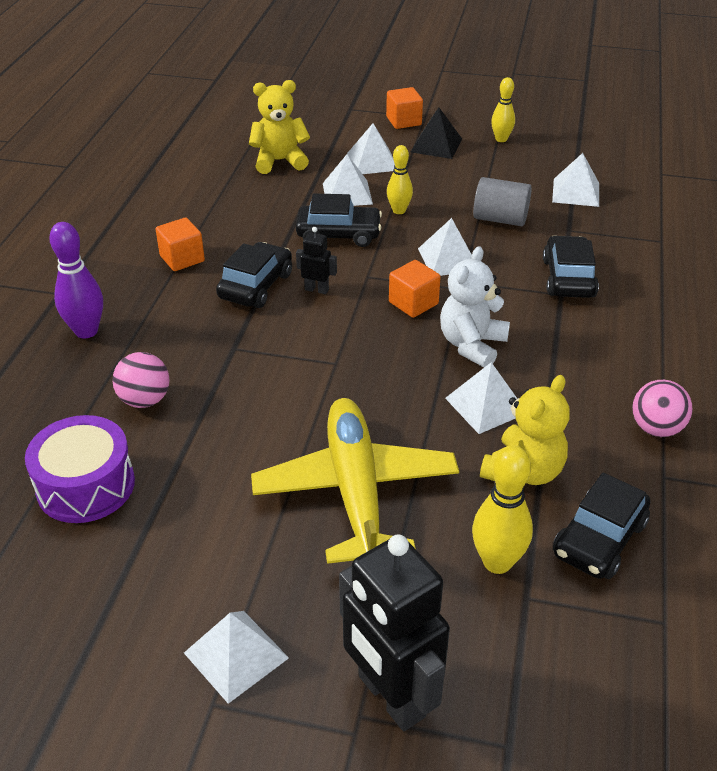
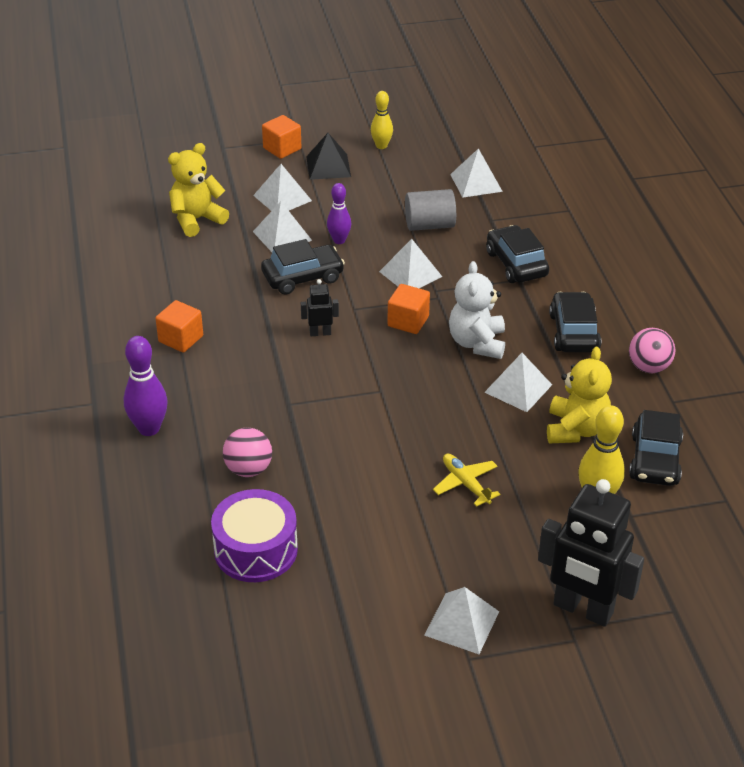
camera: 25 degrees left, 0 degrees up
black car [216,242,292,308] -> black car moved to [549,292,601,352]
yellow plane [251,398,459,564] -> yellow plane [433,454,500,507], size x0.43
yellow bowling pin [387,145,413,214] -> purple bowling pin [327,183,351,244]

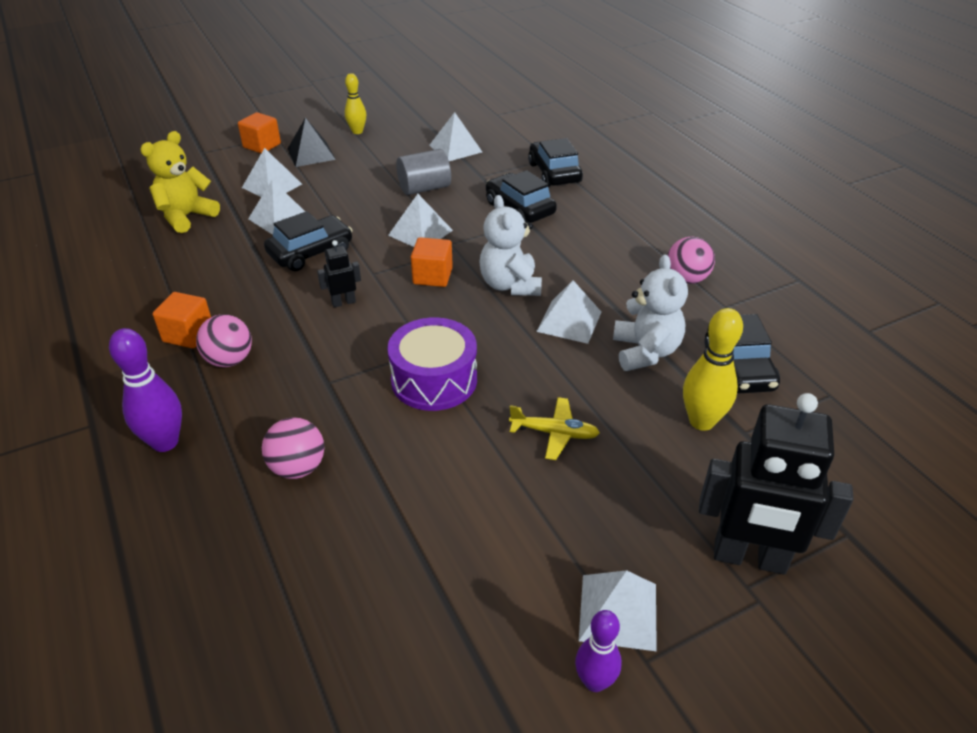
camera: 15 degrees left, 0 degrees up
purple drum [211,489,298,582] -> purple drum moved to [387,317,477,411]
purple bowling pin [327,183,351,244] -> purple bowling pin moved to [575,610,622,692]
yellow plane [433,454,500,507] -> yellow plane turned 150 degrees clockwise [509,397,600,460]
yellow teddy bear [547,347,612,443] -> white teddy bear [613,255,688,371]
black car [549,292,601,352] -> black car moved to [528,138,583,187]
none -> pink ball [196,314,252,367]

